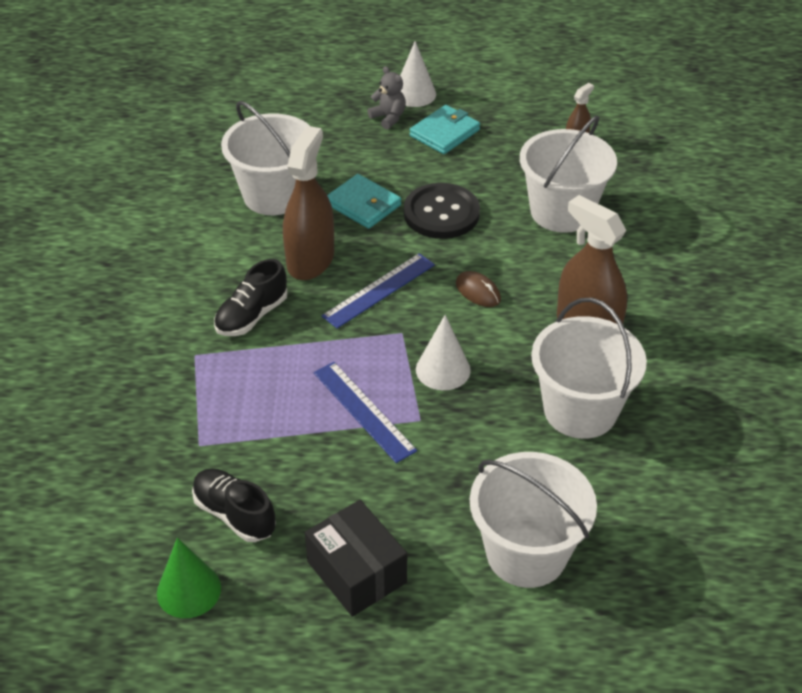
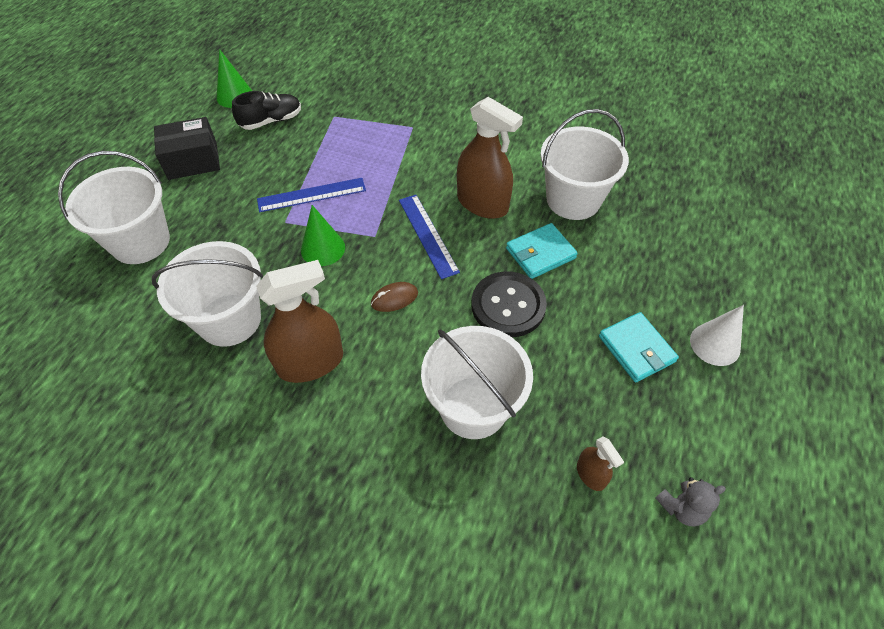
camera: 110 degrees right, 10 degrees up
black shoe [214,259,287,336] -> none
grey teddy bear [367,66,406,129] -> grey teddy bear moved to [656,477,726,527]
white cone [416,315,471,390] -> green cone [301,205,345,266]

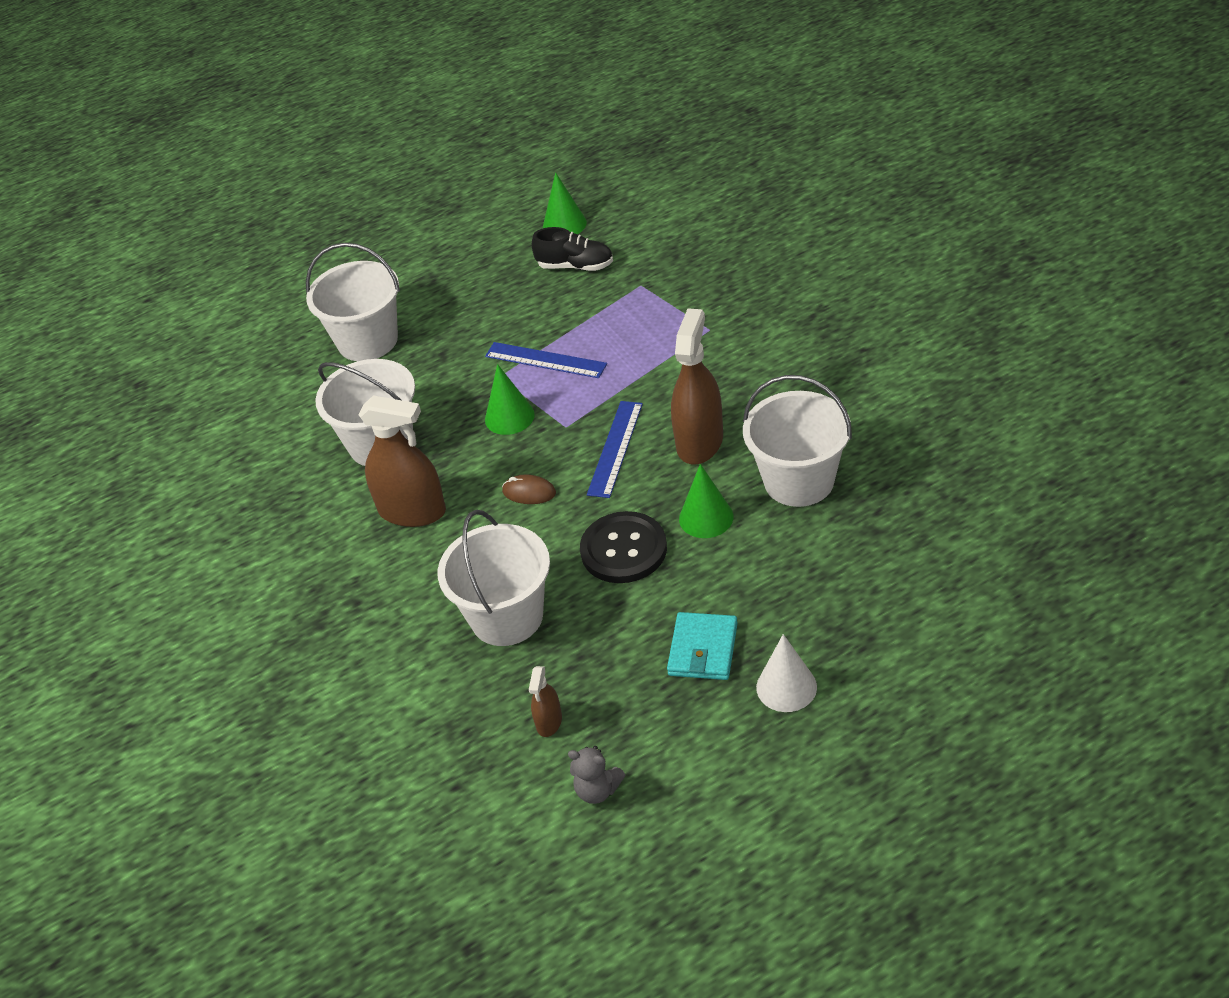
camera: 45 degrees right, 10 degrees down
black box [154,117,220,180] -> none
brown spray bottle [457,97,523,219] -> brown spray bottle turned 150 degrees counterclockwise [671,308,723,464]
turquoise wallet [506,223,578,279] -> green cone [679,464,734,538]

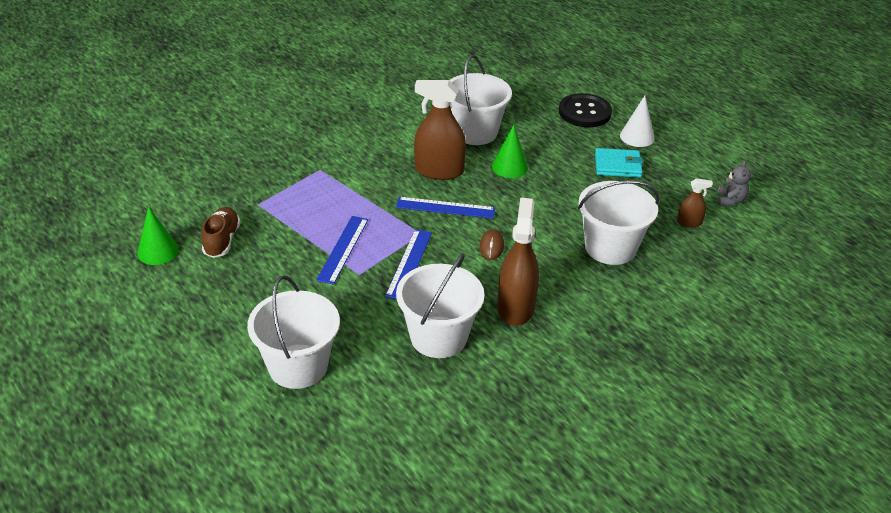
camera: 105 degrees left, 5 degrees down
green cone [485,364,535,435] -> blue ruler [385,229,432,299]
black shoe [532,227,613,271] -> brown shoe [201,207,240,258]
black button [580,511,667,583] -> black button moved to [559,93,612,127]

